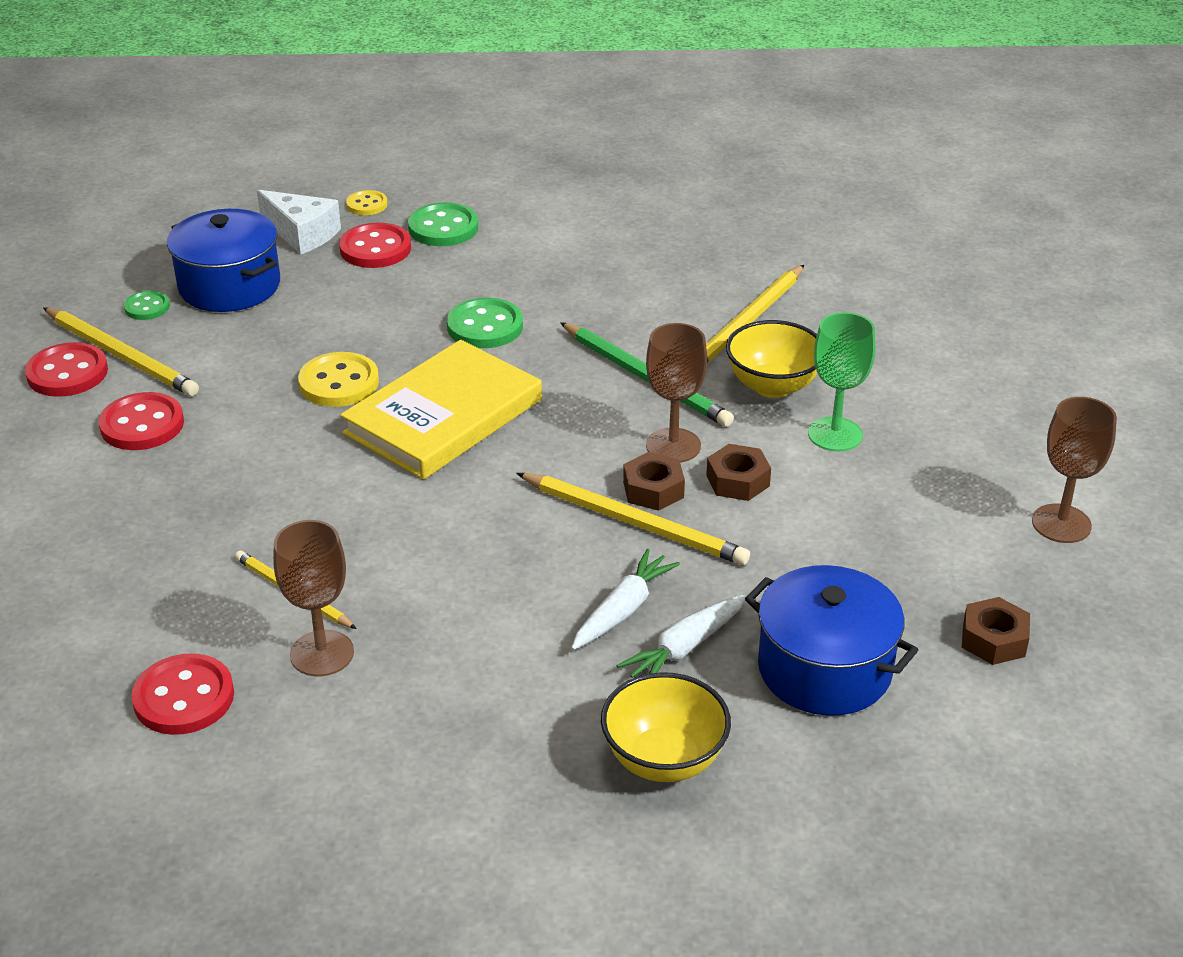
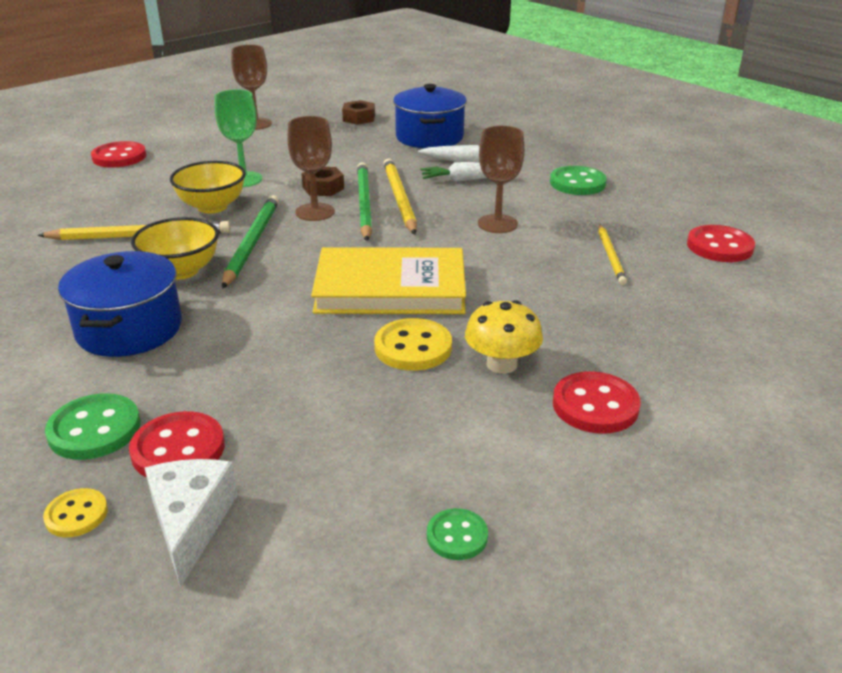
camera: 130 degrees left, 5 degrees down
red button [25,342,108,397] -> red button moved to [91,141,146,168]
yellow pencil [43,307,199,396] -> none
blue pot [167,209,280,312] -> blue pot moved to [58,251,182,357]
brown goblet [273,520,354,676] -> brown goblet moved to [478,126,525,233]
green button [447,298,523,348] -> green button moved to [550,166,607,195]
yellow bowl [601,672,731,782] -> yellow bowl moved to [131,217,219,280]
brown nut [623,452,685,511] -> green pencil [357,162,372,241]
none -> yellow mushroom [465,300,543,374]

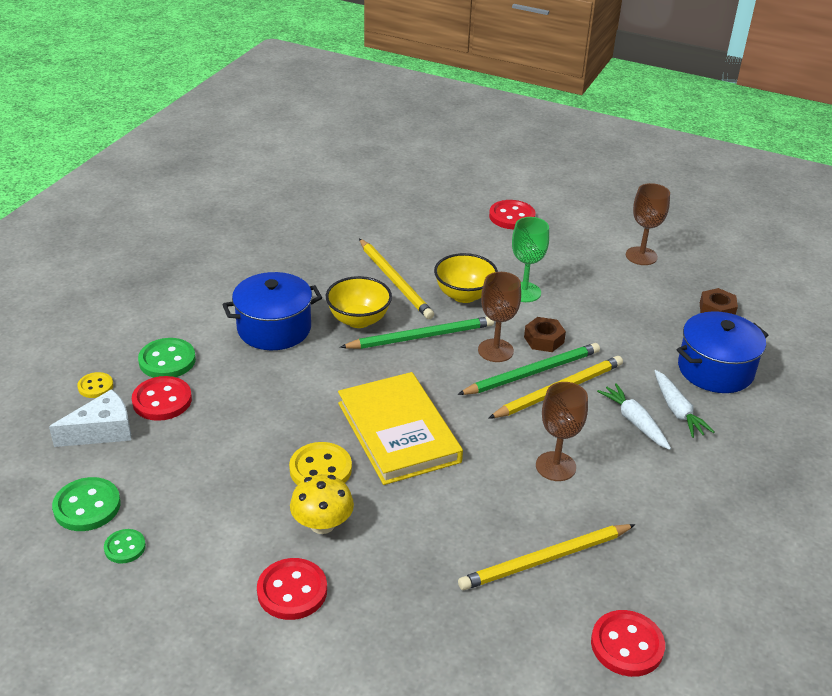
camera: 65 degrees right, 5 degrees up
green button [550,166,607,195] -> green button moved to [52,477,121,531]
yellow pencil [598,224,627,285] -> yellow pencil [458,524,635,590], size x1.61

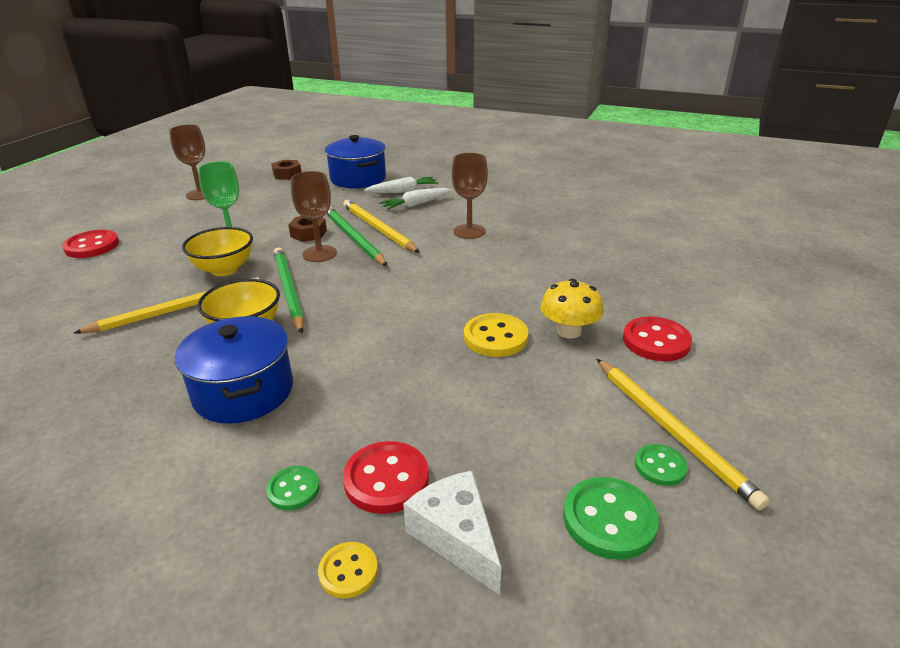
camera: 90 degrees left, 5 degrees down
green button [138,338,196,378] -> green button [266,466,320,510], size x0.60
yellow book [338,372,463,485] -> none
yellow pencil [458,524,635,590] -> yellow pencil moved to [597,359,770,510]
red button [591,610,665,677] -> none

